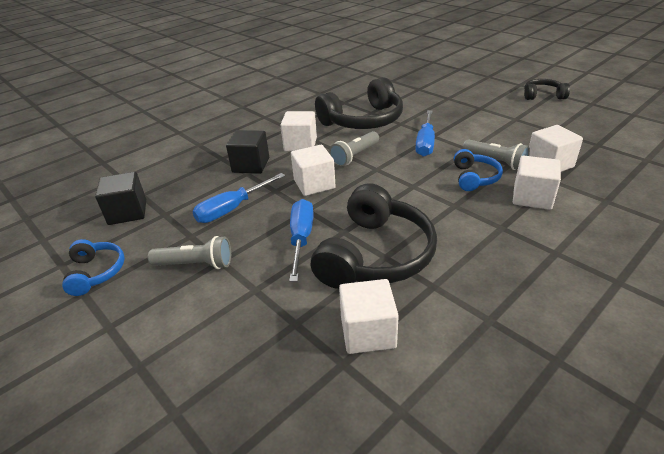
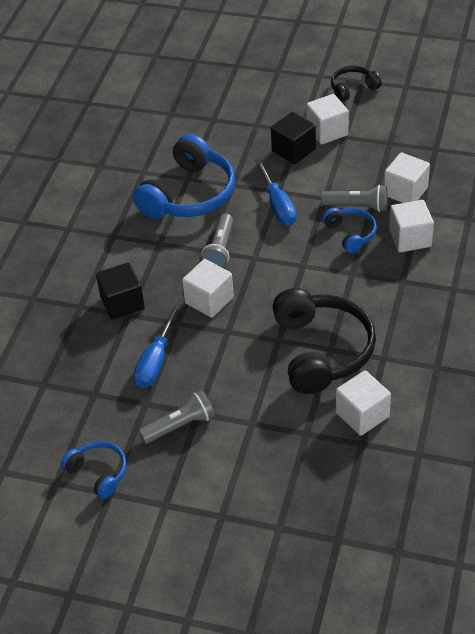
camera: 30 degrees left, 10 degrees up
black cube [95,172,146,225] -> black cube moved to [271,112,316,164]
white cube [280,111,317,151] -> white cube moved to [306,94,349,145]
blue screwdriver [289,199,314,282] -> none
black headphones [315,77,403,129] -> blue headphones [133,134,235,219]

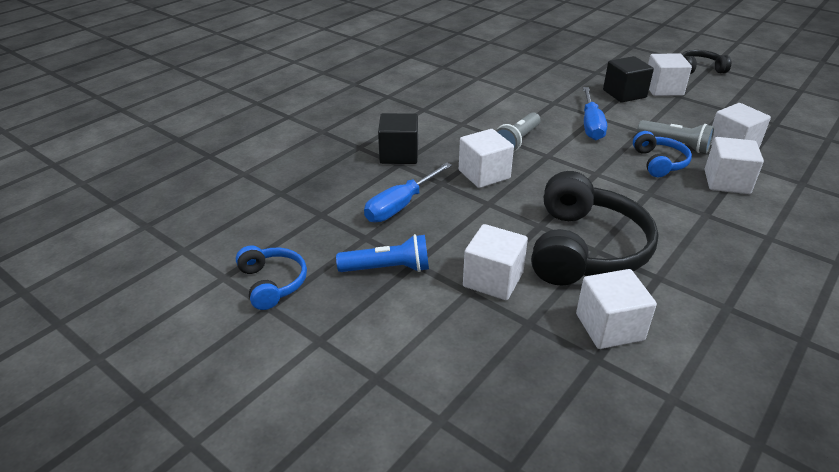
camera: 20 degrees right, 10 degrees down
blue headphones [133,134,235,219] -> none
grey flashlight [139,390,215,444] -> blue flashlight [336,234,429,272]
none -> white cube [463,224,528,300]

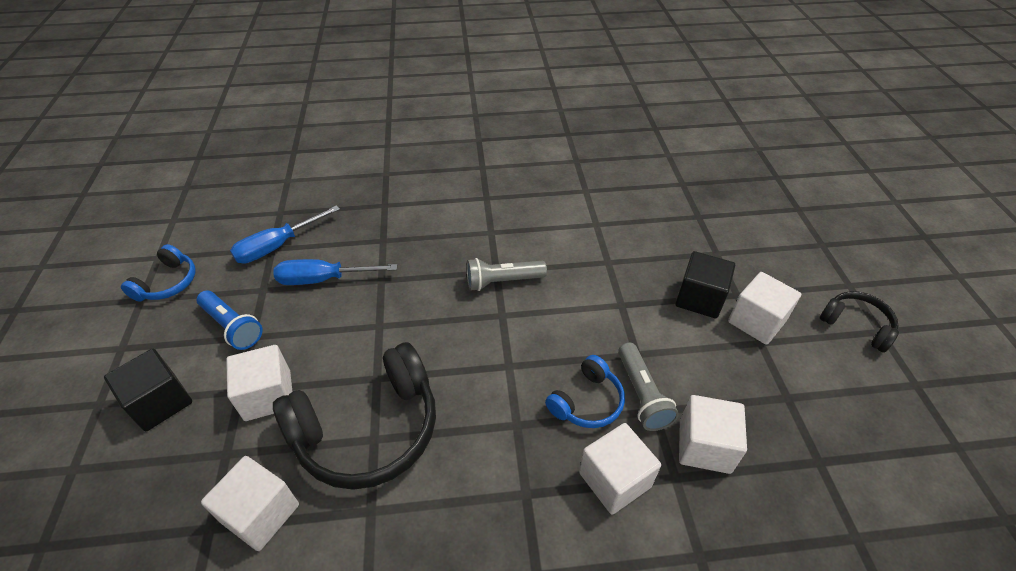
camera: 45 degrees right, 10 degrees up
black cube [378,113,418,164] -> black cube moved to [104,349,192,431]
white cube [459,129,514,188] -> none
blue screwdriver [583,87,607,140] -> blue screwdriver moved to [230,205,340,263]

